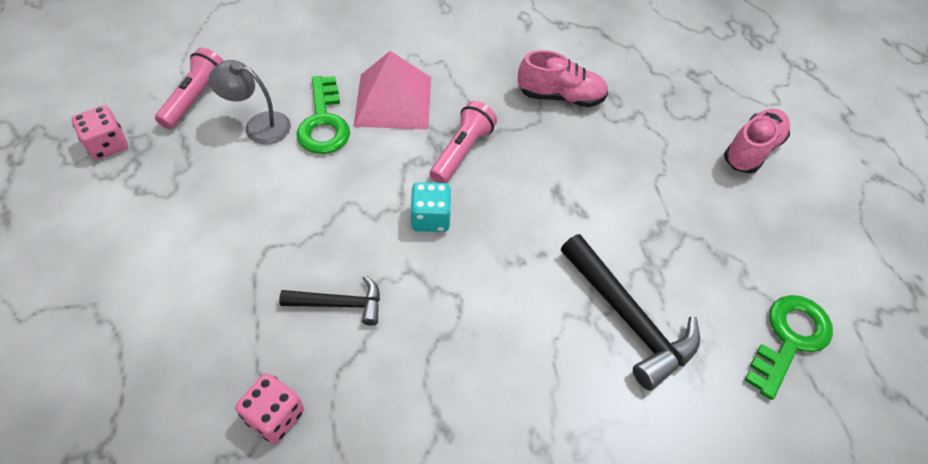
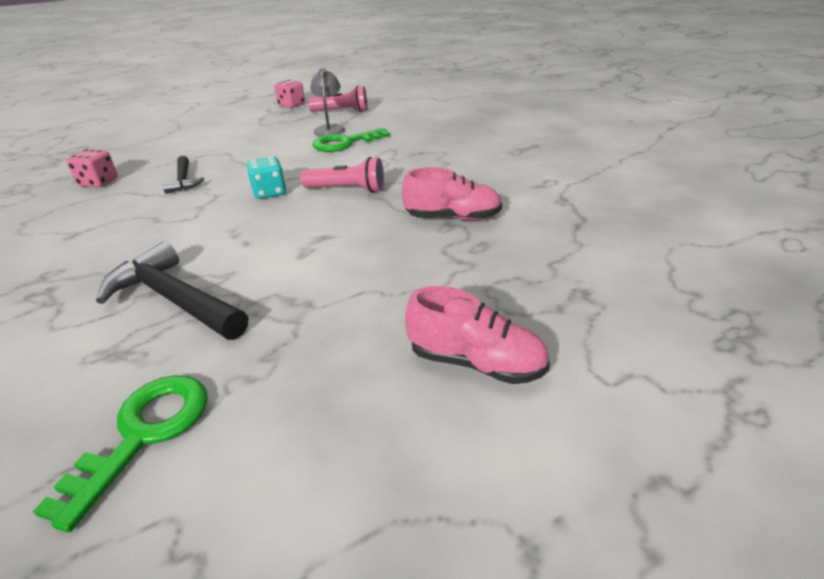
camera: 75 degrees right, 20 degrees down
pink pyramid [353,51,431,130] -> none
pink shoe [518,50,608,107] -> pink shoe turned 75 degrees counterclockwise [402,167,502,220]
black hammer [561,234,700,390] -> black hammer turned 90 degrees clockwise [96,242,248,340]
green key [745,295,833,400] -> green key turned 90 degrees counterclockwise [33,375,208,532]

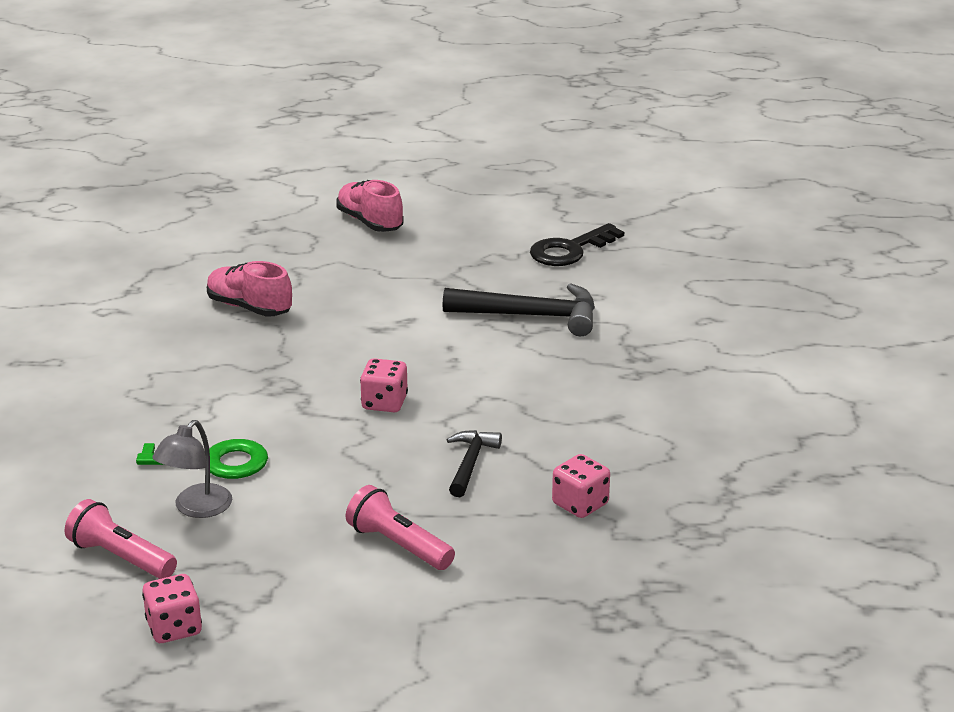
camera: 150 degrees left, 5 degrees down
green key [33,375,208,532] -> black key [530,223,624,266]
black hammer [96,242,248,340] -> black hammer turned 60 degrees counterclockwise [443,283,595,336]
turquoise dice [246,156,286,199] -> pink dice [360,358,408,412]
pink flashlight [300,157,384,193] -> pink flashlight moved to [346,485,455,570]

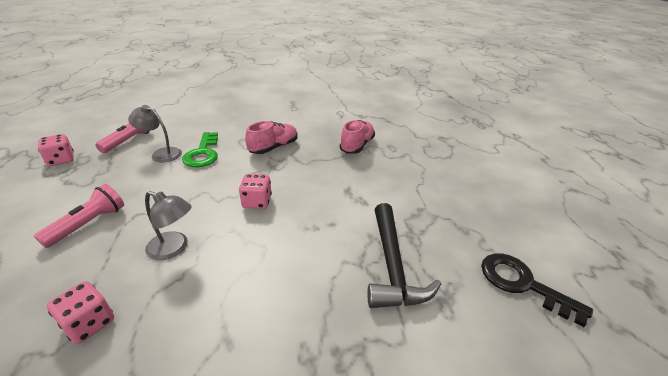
camera: 80 degrees right, 5 degrees up
pink shoe [336,180,403,232] -> pink shoe moved to [245,121,298,154]
black hammer [447,430,502,497] -> grey lamp [145,191,191,260]

